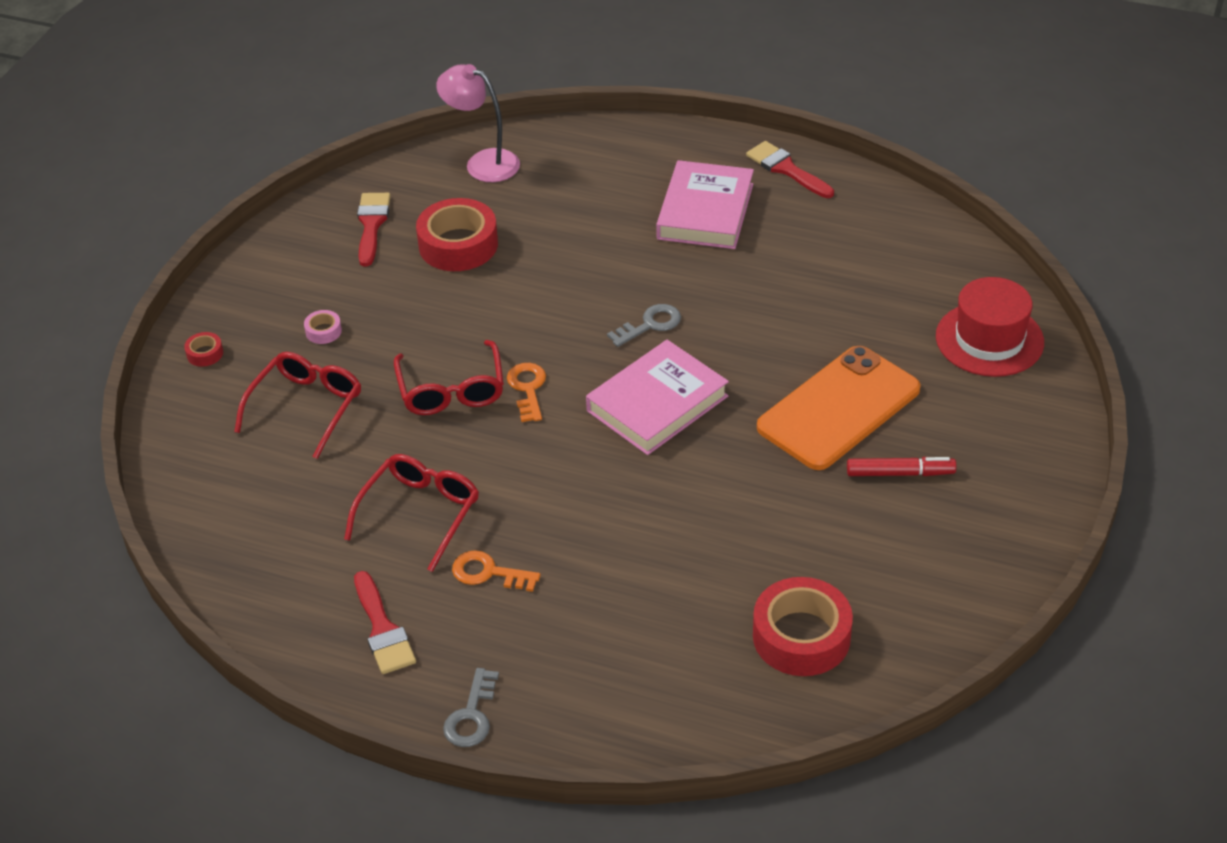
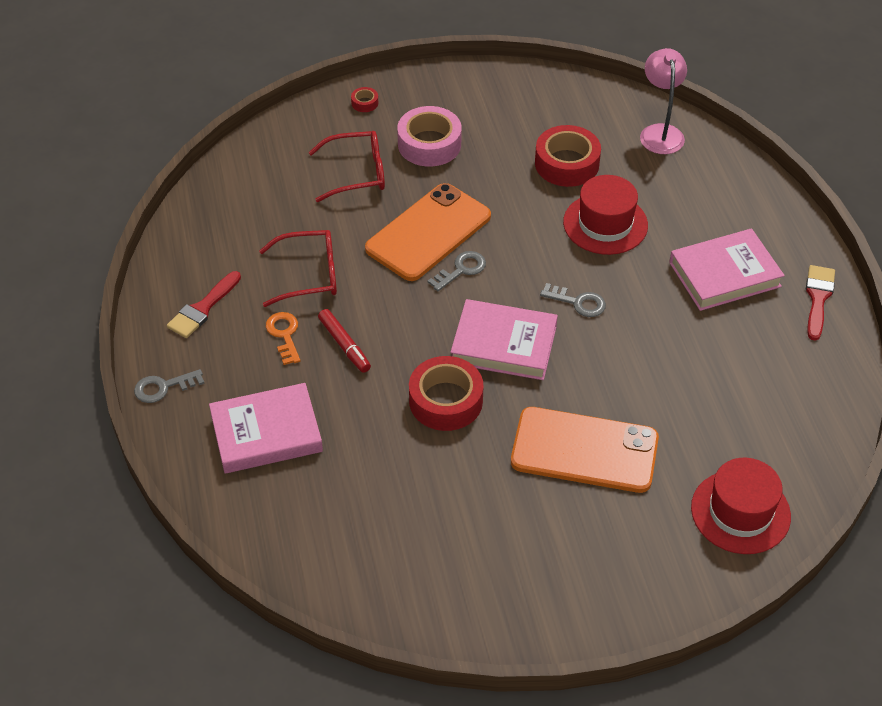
camera: 55 degrees right, 5 degrees up
pink tape [304,310,342,344] -> pink tape [397,106,462,166], size x2.30
red brush [357,193,391,266] -> none
red glasses [394,340,504,415] -> orange phone [365,183,491,281]
orange key [507,363,546,422] -> grey key [428,251,486,291]
red tape [753,577,853,676] -> red tape moved to [409,356,483,431]
red marker [847,457,956,476] -> red marker moved to [318,309,371,373]
none -> pink book [209,383,323,474]
none -> red hat [563,175,648,255]

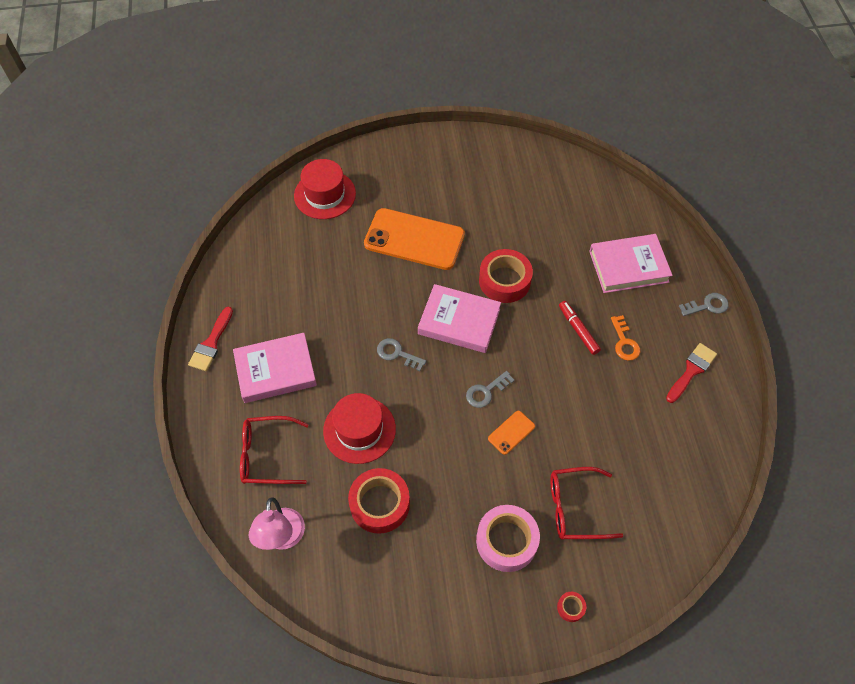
camera: 175 degrees left, 10 degrees up
red glasses [259,230,337,307] -> red glasses moved to [240,416,309,484]
orange phone [365,183,491,281] -> orange phone [488,411,535,455], size x0.43

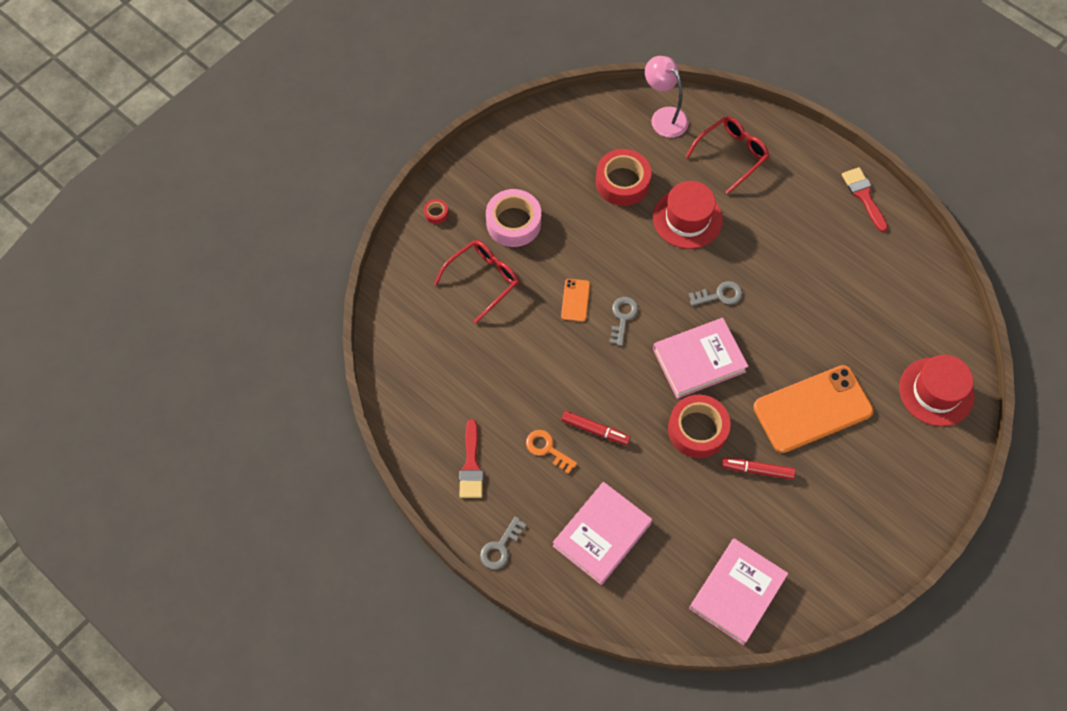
camera: 140 degrees right, 5 degrees up
pink book [233,333,317,403] -> pink book moved to [689,538,788,645]
none -> red marker [722,458,795,480]

